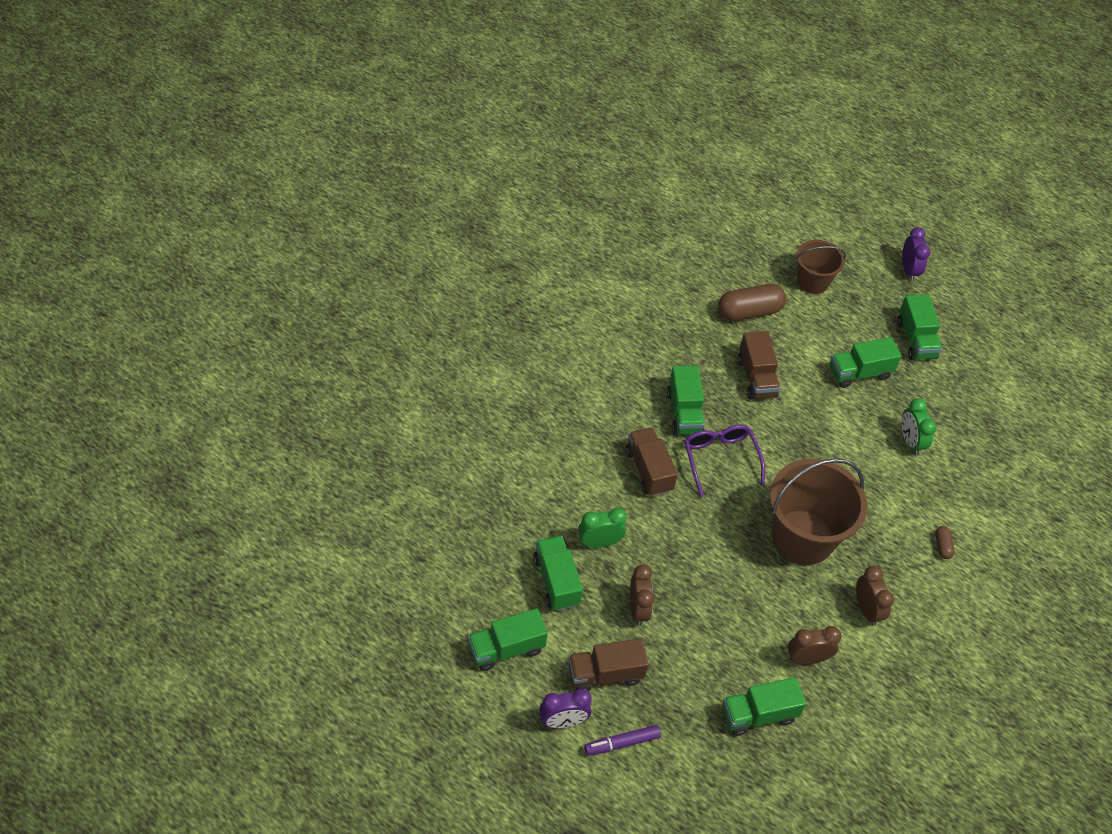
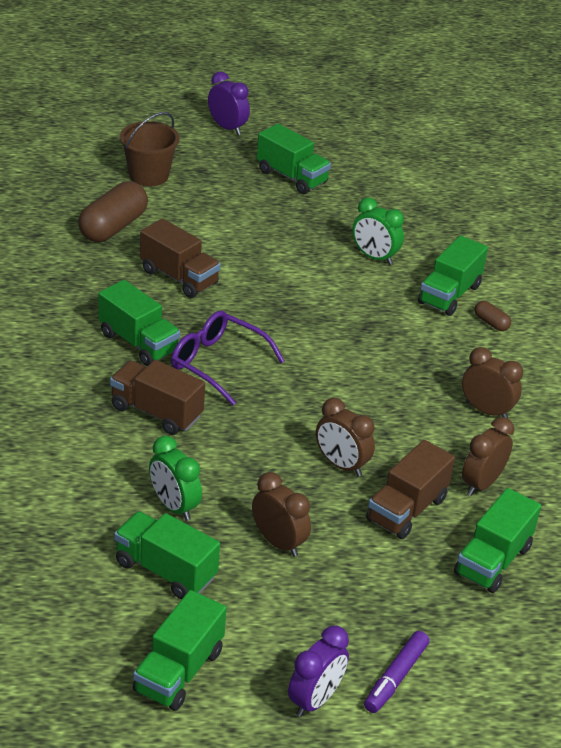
camera: 40 degrees left, 15 degrees down
brown truck [568,638,649,691] -> brown truck moved to [366,440,455,539]
green clock [578,508,627,548] -> green clock turned 75 degrees counterclockwise [149,436,202,521]
brown bucket [770,458,867,565] -> none
green truck [830,337,902,388] -> green truck moved to [418,235,488,316]
none -> brown clock [316,398,375,476]

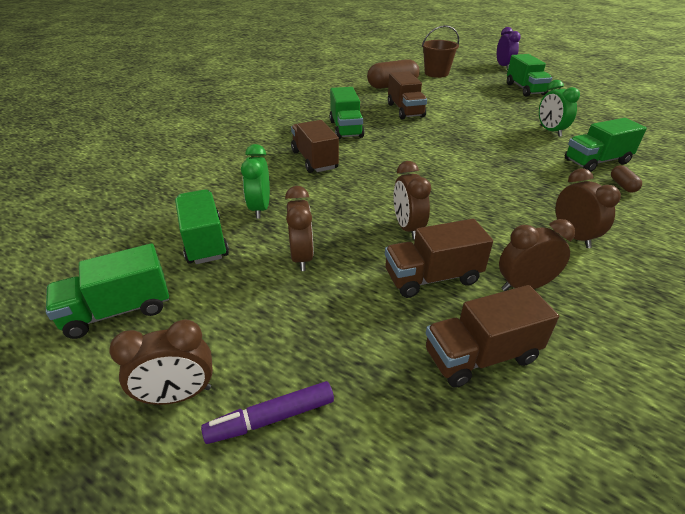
camera: 40 degrees right, 0 degrees up
purple glasses [171,311,284,405] -> none
purple clock [288,626,349,717] -> brown clock [109,320,213,405]
green truck [454,488,541,593] -> brown truck [426,285,559,388]

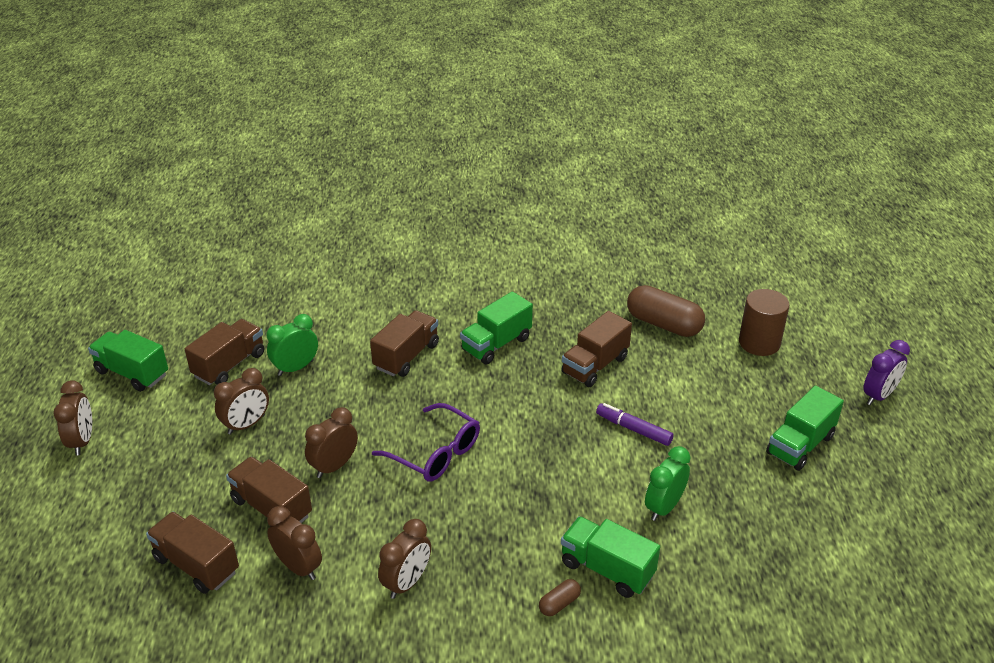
camera: 55 degrees right, 0 degrees up
brown clock [109,320,213,405] -> brown clock turned 135 degrees counterclockwise [53,380,92,456]
green truck [175,189,229,264] -> brown truck [185,319,264,385]
purple marker [201,381,334,444] -> purple marker moved to [596,403,674,446]
brown bucket [422,25,459,78] -> brown cylinder [739,289,789,356]
none -> purple glasses [372,403,480,482]

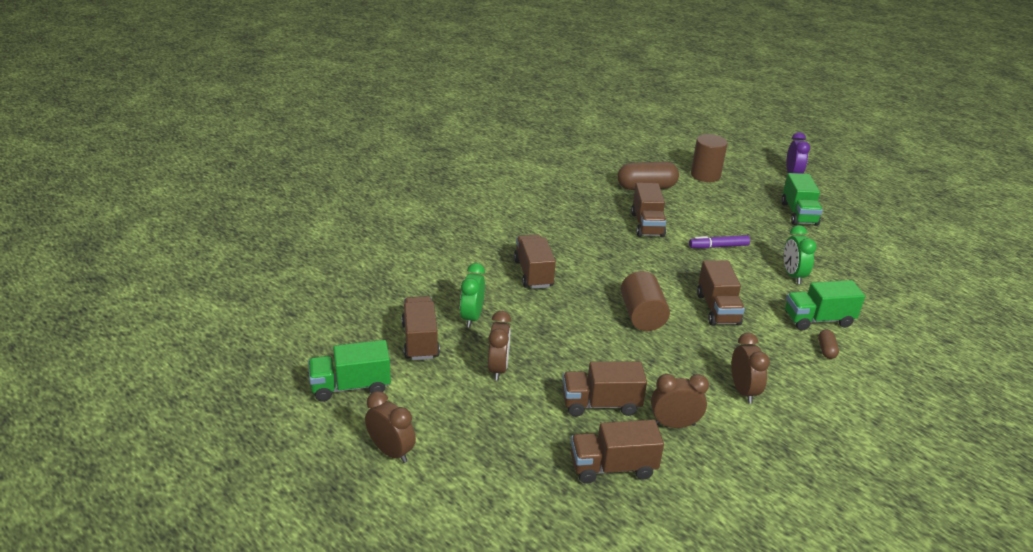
camera: 45 degrees left, 5 degrees down
brown clock [305,407,358,478] -> none
purple glasses [372,403,480,482] -> brown cylinder [620,271,670,331]
green truck [460,291,533,364] -> none
none -> brown truck [697,260,745,326]

